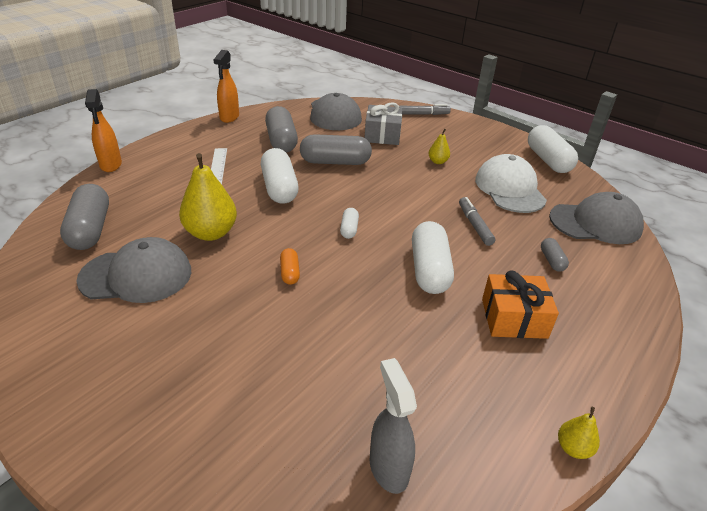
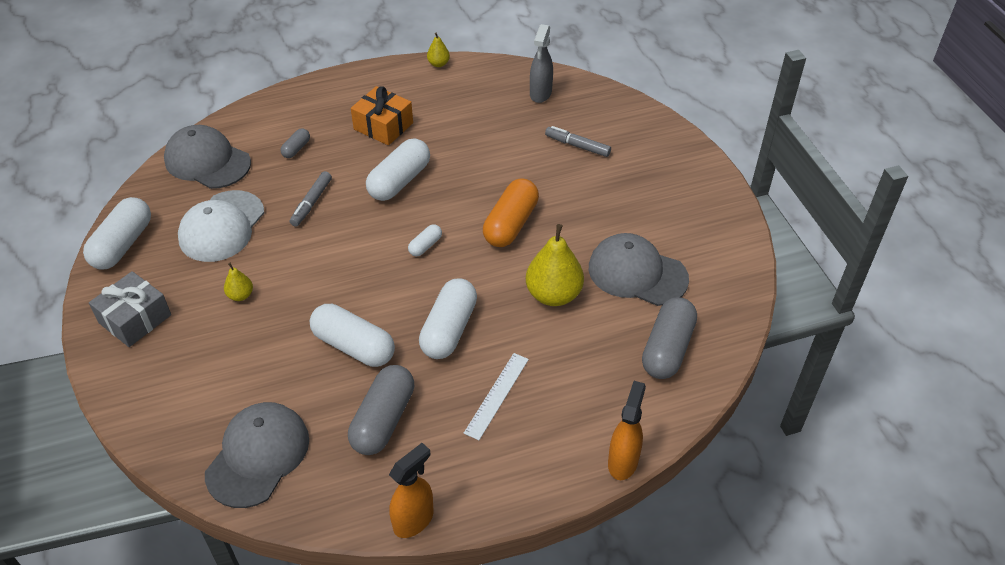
camera: 145 degrees left, 10 degrees up
orange capsule [280,248,300,285] -> orange capsule [483,178,539,247], size x2.05
grey capsule [300,134,372,165] -> white capsule [310,304,395,367]
grey gift [365,102,402,145] -> grey gift moved to [89,271,171,347]
grey marker [399,104,451,115] -> grey marker moved to [545,126,611,157]

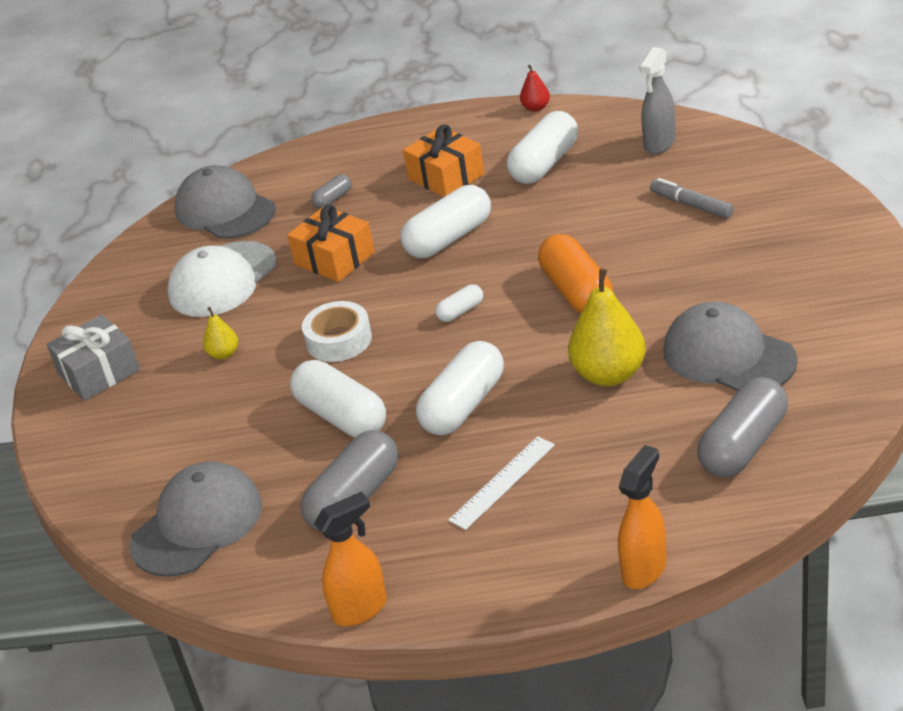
camera: 20 degrees right, 10 degrees down
white capsule [83,197,151,269] -> white capsule moved to [507,111,578,184]
grey marker [290,171,332,227] -> orange gift [287,204,375,282]
yellow pear [427,33,450,67] -> red pear [520,65,550,112]
orange capsule [483,178,539,247] -> orange capsule turned 60 degrees counterclockwise [538,234,613,313]
none -> white tape [302,301,372,362]

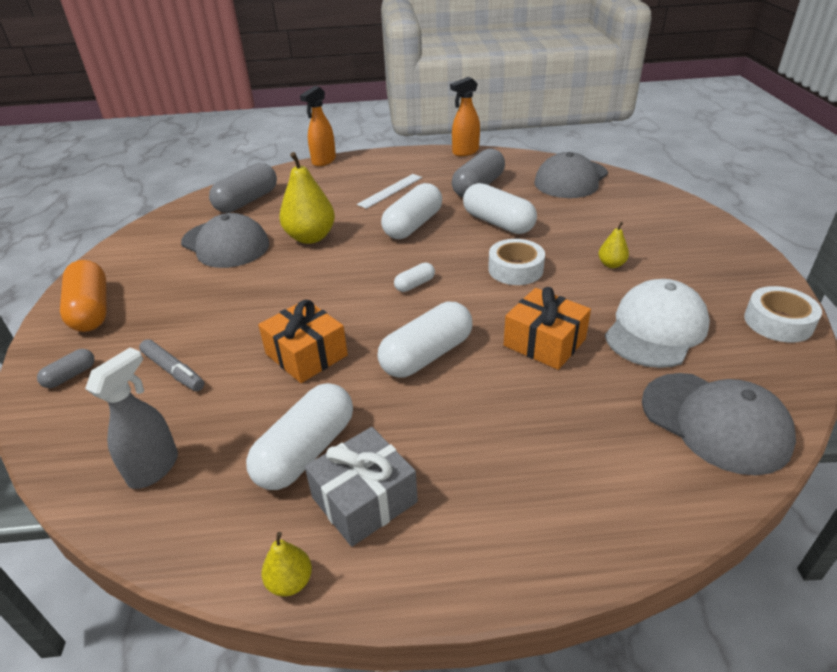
camera: 175 degrees right, 0 degrees up
grey gift [46,315,140,401] -> grey gift moved to [305,427,418,547]
grey capsule [311,174,351,209] -> grey capsule moved to [37,349,95,388]
orange gift [403,124,484,197] -> orange gift moved to [258,299,348,383]
red pear [520,65,550,112] -> yellow pear [261,532,312,597]
orange capsule [538,234,613,313] -> orange capsule moved to [60,260,107,332]
none -> white tape [744,286,822,343]

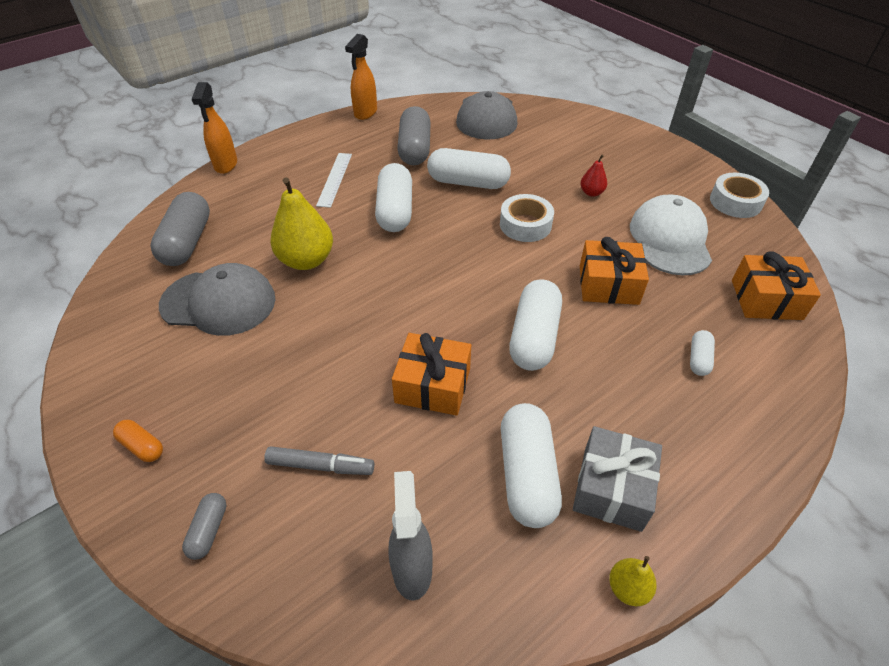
camera: 35 degrees left, 10 degrees up
orange capsule [60,260,107,332] -> orange capsule [113,420,163,462], size x0.49
white capsule [394,263,435,292] -> white capsule moved to [690,330,715,376]
yellow pear [598,222,629,268] -> red pear [580,155,607,197]
grey cap [642,373,796,475] -> orange gift [732,251,821,320]

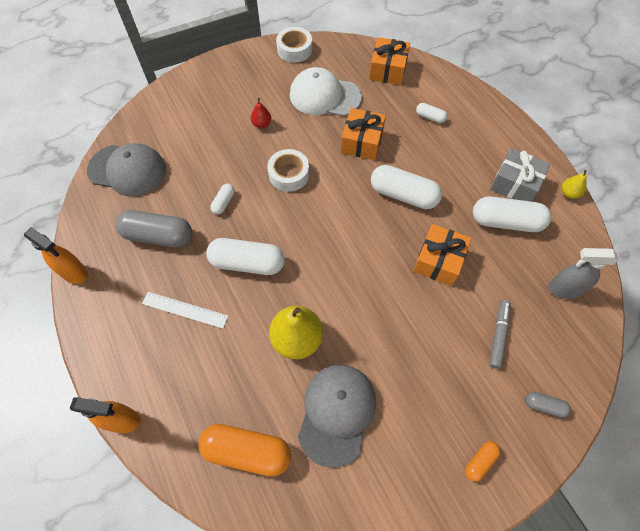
camera: 80 degrees left, 15 degrees up
grey capsule [150,192,210,266] -> orange capsule [198,424,291,477]
white capsule [427,148,511,189] -> white capsule [210,184,235,214], size x0.49

